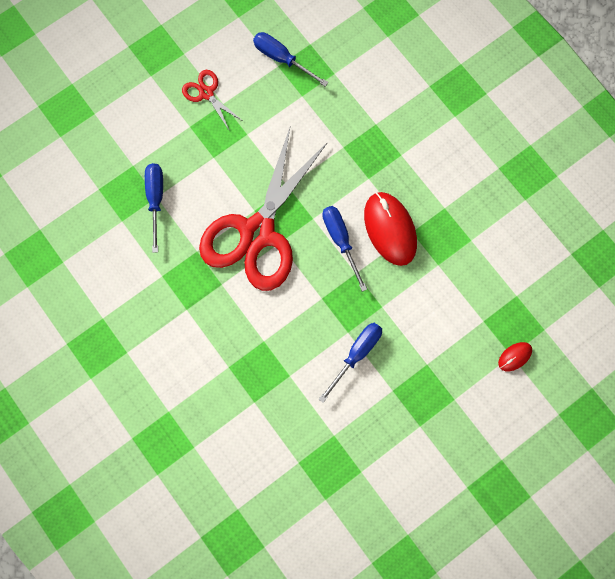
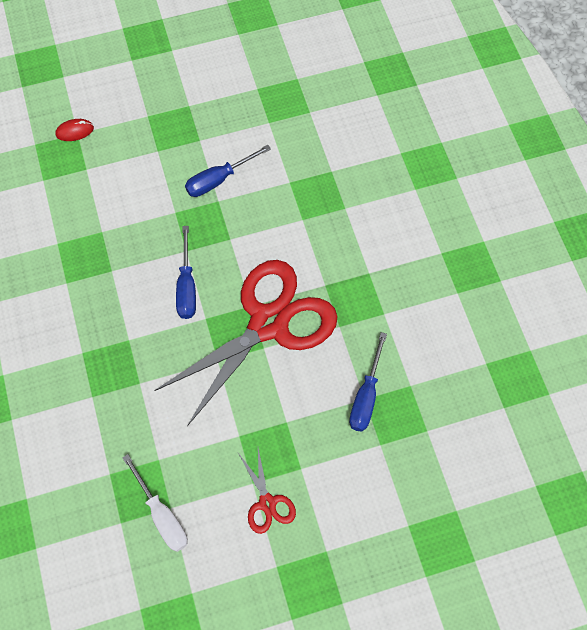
camera: 160 degrees left, 10 degrees down
blue screwdriver [253,32,328,87] -> white screwdriver [122,454,188,552]
red mouse [364,192,417,266] -> none

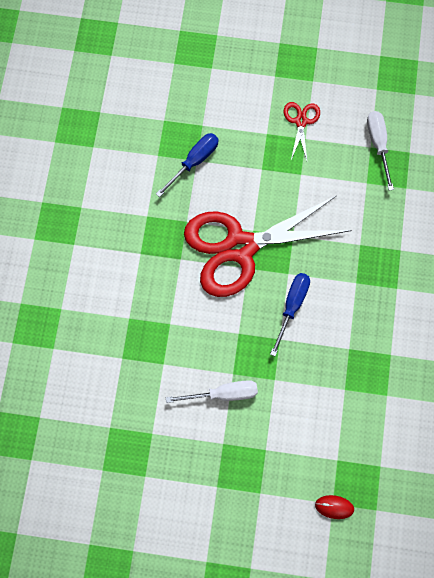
camera: 155 degrees left, 5 degrees up
blue screwdriver [185,145,271,197] -> white screwdriver [166,380,258,403]

